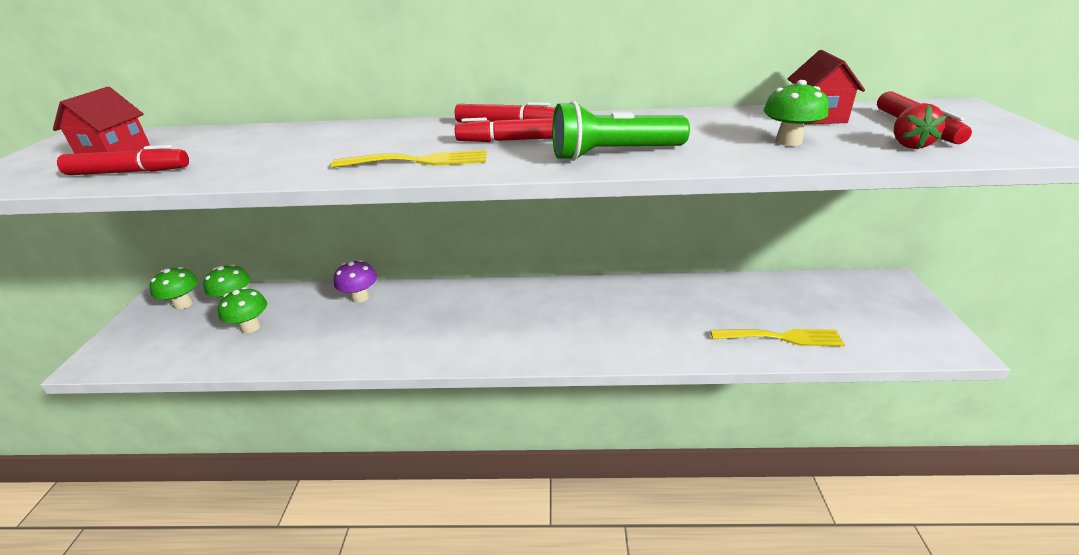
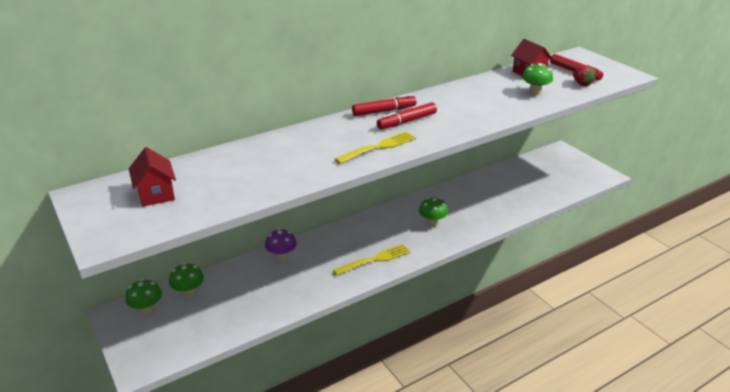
camera: 35 degrees left, 0 degrees up
red marker [57,145,189,175] -> none
green mushroom [218,287,267,333] -> green mushroom moved to [419,197,448,227]
green flashlight [552,101,690,161] -> none
yellow fork [710,329,845,346] -> yellow fork moved to [333,244,410,275]

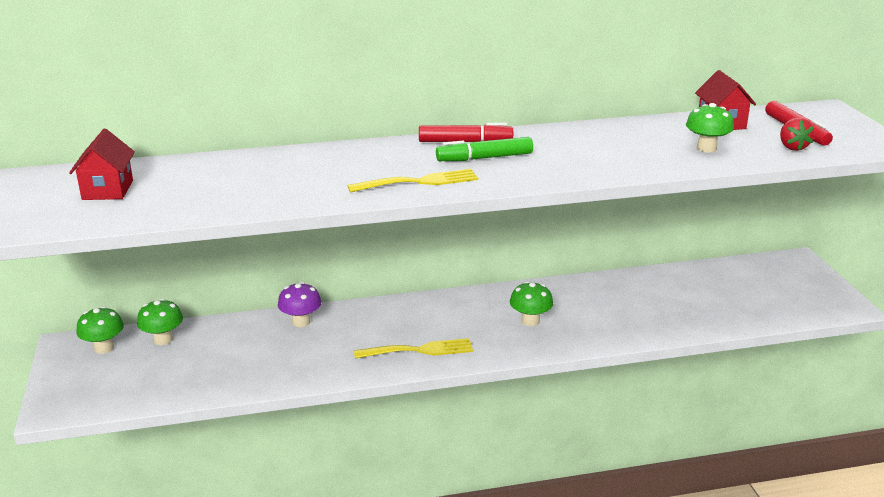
camera: 20 degrees right, 5 degrees down
red marker [377,102,437,129] -> green marker [436,137,533,161]

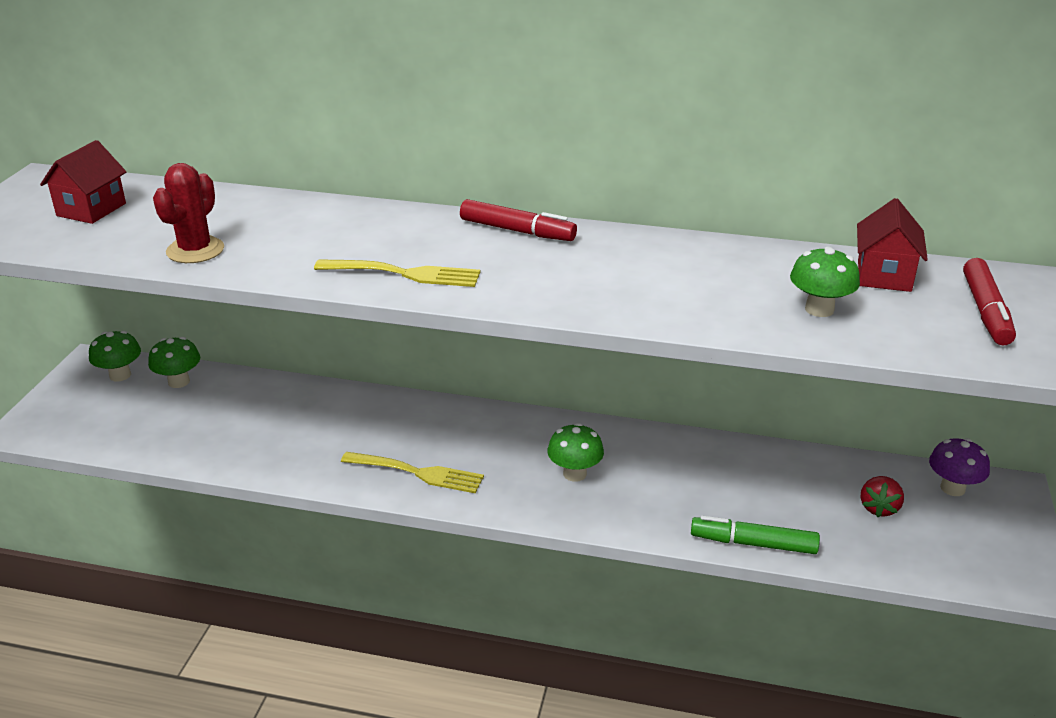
camera: 25 degrees right, 5 degrees up
purple mushroom [278,282,321,327] -> purple mushroom moved to [929,438,990,496]
green marker [436,137,533,161] -> green marker moved to [691,515,820,554]
red strawberry [780,118,814,151] -> red strawberry moved to [861,476,904,517]
none -> red cactus [153,163,224,263]

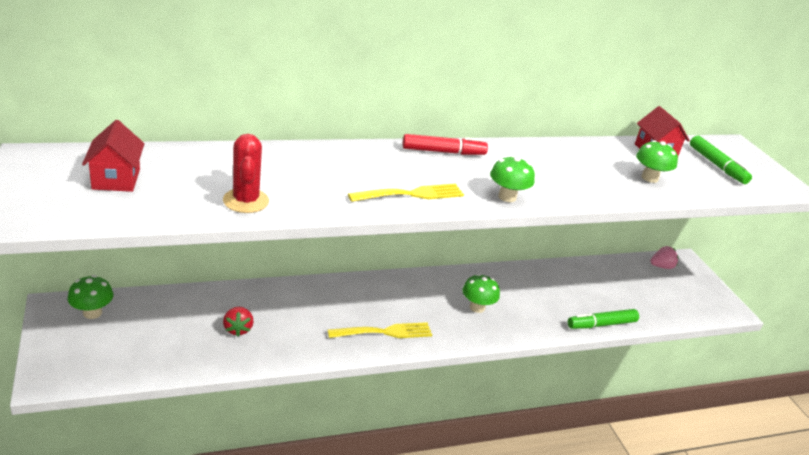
camera: 35 degrees left, 0 degrees up
green mushroom [148,337,200,388] -> green mushroom moved to [490,156,535,202]
red strawberry [861,476,904,517] -> red strawberry moved to [223,307,253,337]
purple mushroom [929,438,990,496] -> pink strawberry [650,246,679,269]
red marker [963,258,1016,345] -> green marker [690,136,752,184]

